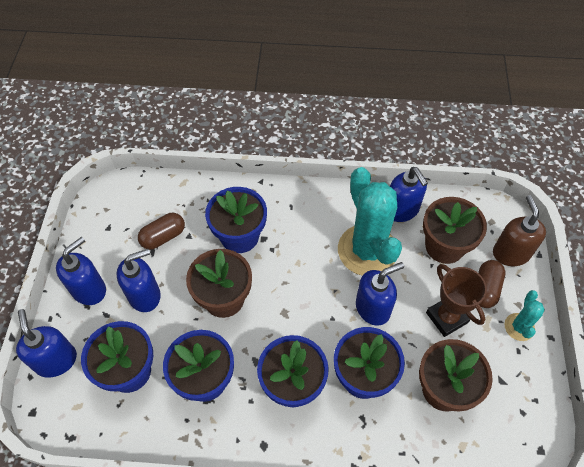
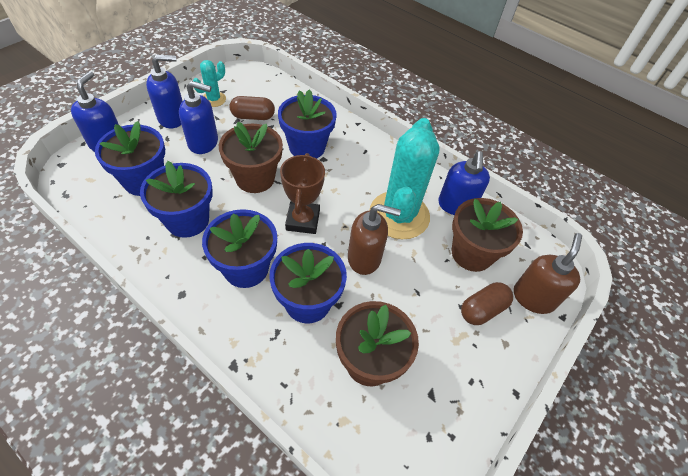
camera: 30 degrees right, 5 degrees down
blue soap dispenser [356,262,404,326] -> brown soap dispenser [348,204,401,275]
brown trophy [426,264,487,337] -> brown trophy moved to [280,153,325,234]
turquoise cactus [505,290,545,341] -> turquoise cactus moved to [193,60,226,107]

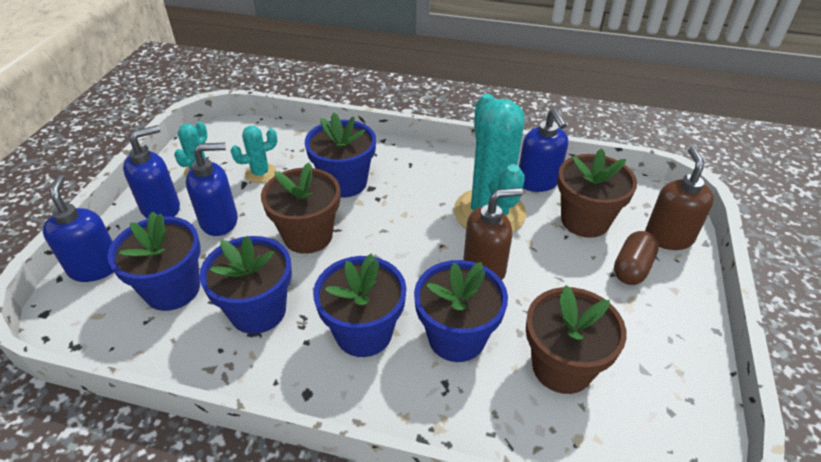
camera: 20 degrees left, 10 degrees down
brown capsule [230,96,275,120] -> turquoise cactus [231,126,277,183]
brown trophy [280,153,325,234] -> none

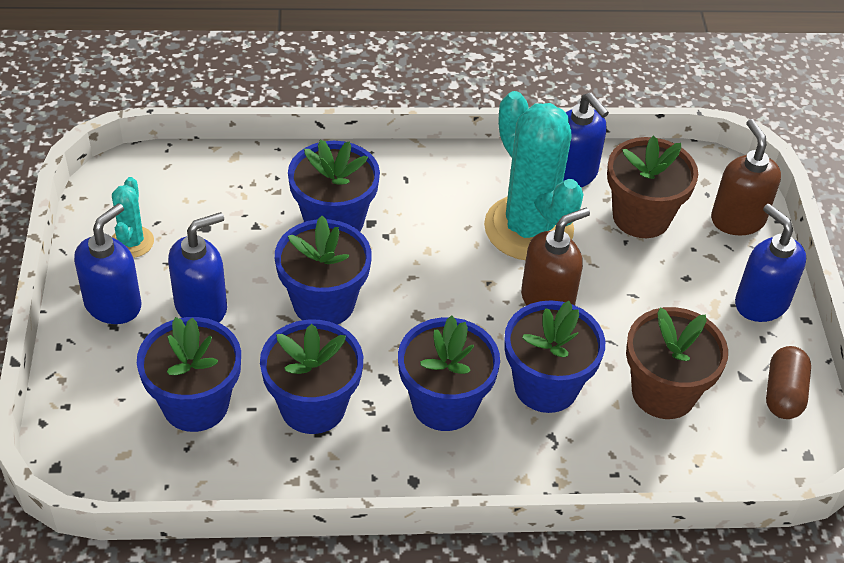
camera: 20 degrees left, 5 degrees up
blue soap dispenser [43,175,114,282] -> blue soap dispenser moved to [735,204,806,322]
turquoise cactus [231,126,277,183] -> none
brown flower pot [261,163,340,254] -> blue flower pot [275,216,372,325]
brown capsule [614,231,659,285] -> brown capsule moved to [766,346,811,419]

